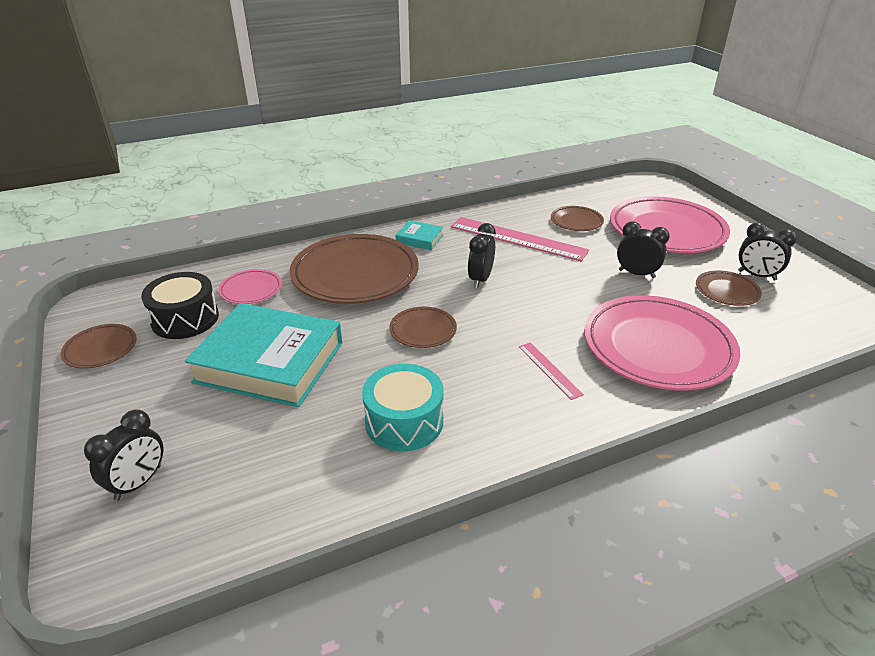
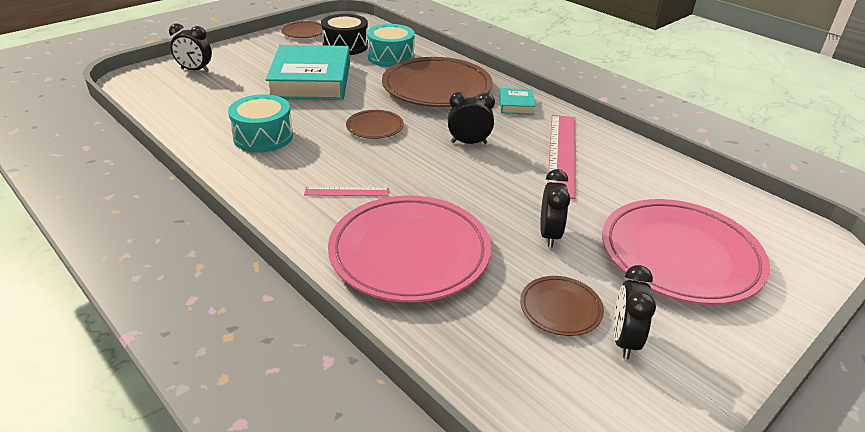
camera: 70 degrees right, 0 degrees up
pink plate [218,269,282,304] -> turquoise drum [367,24,415,67]
pink ruler [519,342,584,400] -> pink ruler turned 45 degrees clockwise [304,187,389,196]
brown plate [551,206,604,231] -> none

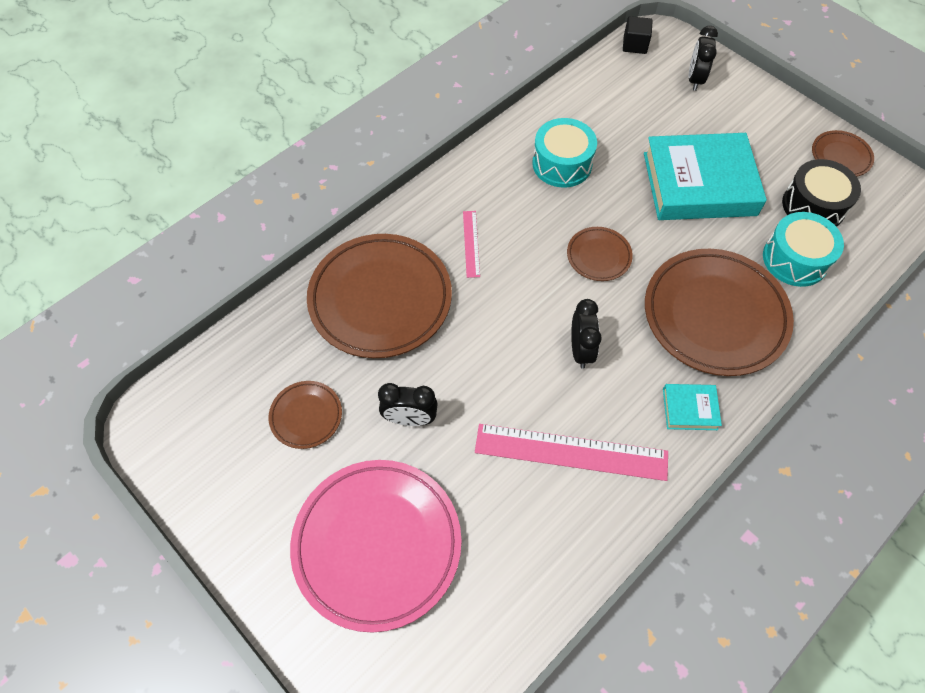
camera: 90 degrees right, 25 degrees up
pink plate [328,196,491,302] -> brown plate [307,234,452,358]
black clock [614,265,656,359] -> none
none -> black cube [623,16,653,54]

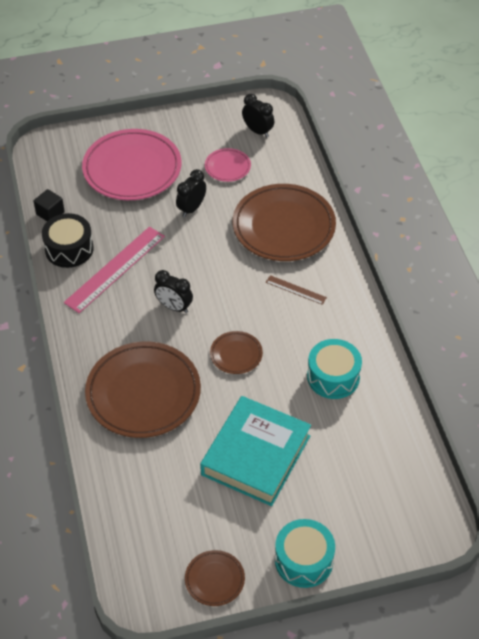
camera: 120 degrees right, 10 degrees down
brown plate [269,381,342,449] -> pink plate [205,148,251,182]
pink ruler [463,211,480,278] -> brown ruler [266,275,327,305]
black cube [623,16,653,54] -> black cube moved to [34,189,65,221]
turquoise book [663,384,722,430] -> none
black clock [689,26,718,91] -> black clock moved to [242,94,274,138]
turquoise drum [763,212,844,287] -> turquoise drum moved to [275,519,335,588]
black drum [782,159,861,227] -> black drum moved to [42,213,94,268]

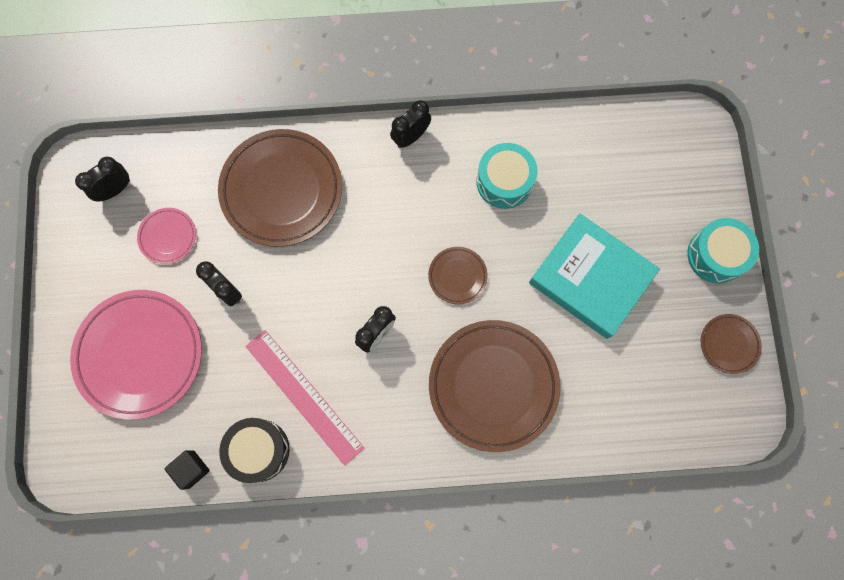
camera: 80 degrees left, 25 degrees up
brown ruler [266,275,327,305] -> none
none -> black clock [390,100,431,148]

